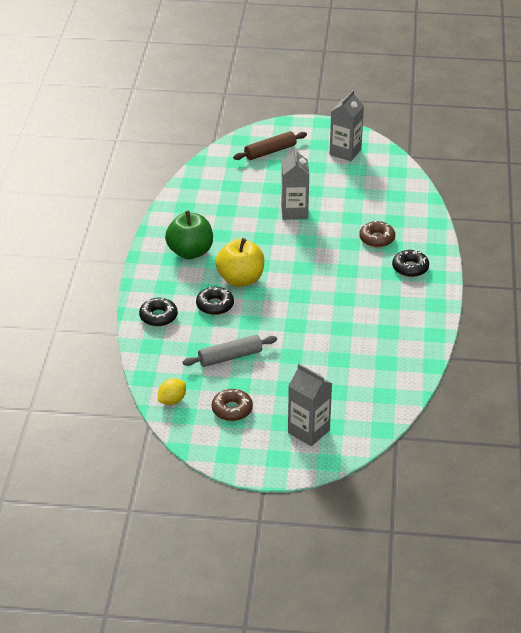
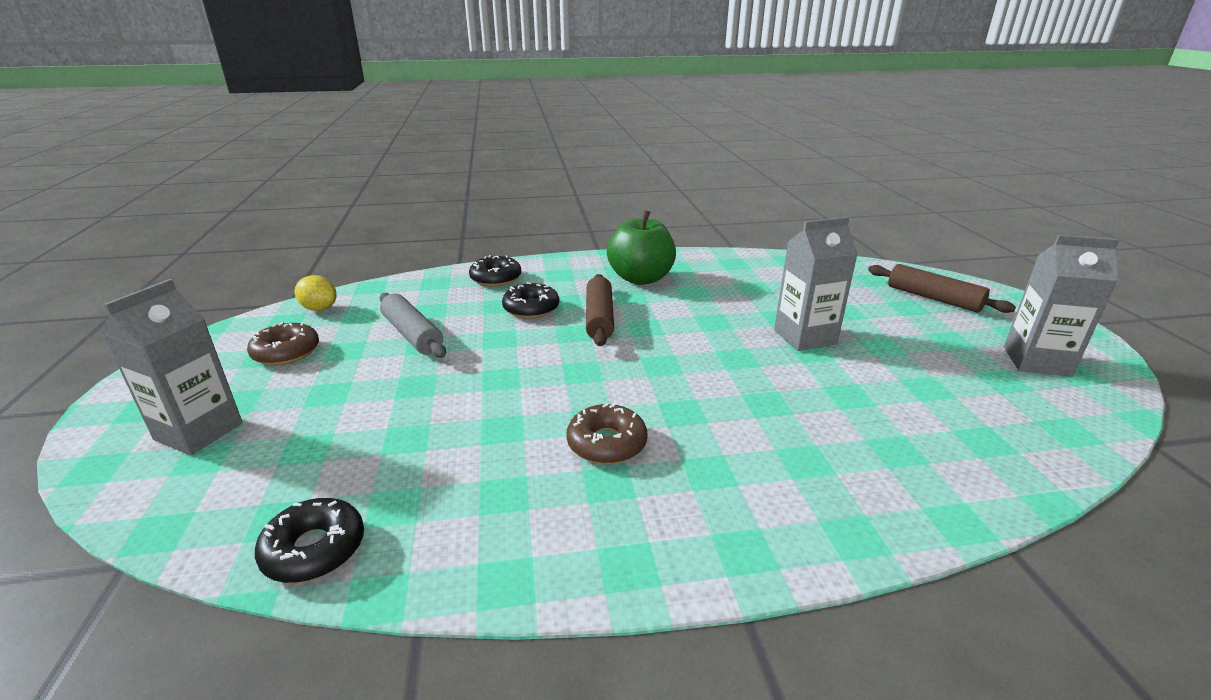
camera: 75 degrees right, 10 degrees down
yellow apple [216,238,264,287] -> brown rolling pin [586,274,614,346]
brown donut [359,221,395,247] -> brown donut moved to [566,403,648,464]
black donut [392,250,429,277] -> black donut moved to [255,498,364,583]

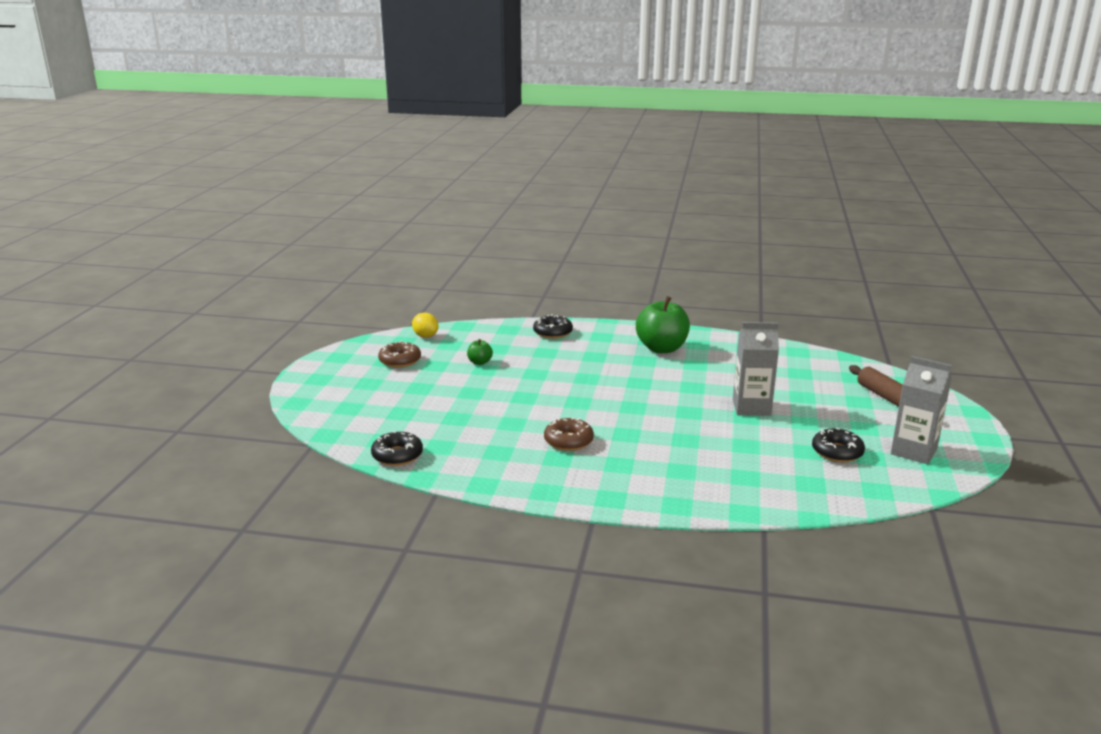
camera: 20 degrees right, 5 degrees down
grey carton [102,279,243,455] -> none
grey rolling pin [380,293,446,358] -> green apple [467,339,493,365]
black donut [502,282,559,319] -> black donut moved to [812,427,865,462]
brown rolling pin [586,274,614,346] -> none

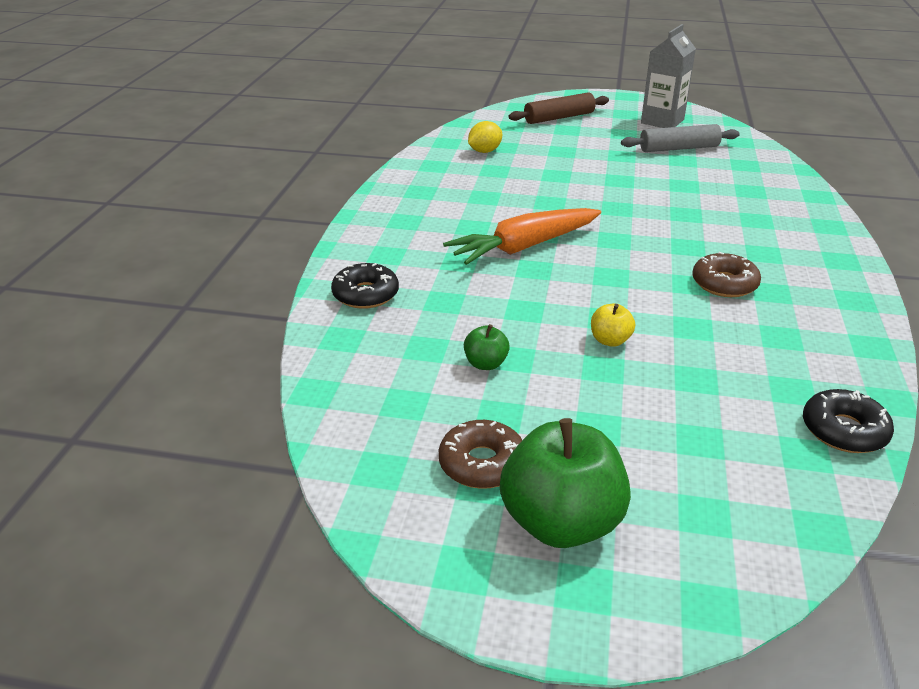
camera: 90 degrees left, 10 degrees up
yellow lemon [412,313,438,338] -> yellow lemon moved to [468,121,502,153]
green apple [636,296,690,353] -> green apple moved to [500,418,631,548]
grey carton [733,322,779,416] -> none
black donut [812,427,865,462] -> grey rolling pin [621,124,740,152]
none -> orange carrot [443,208,601,265]
none -> yellow apple [591,304,635,347]

